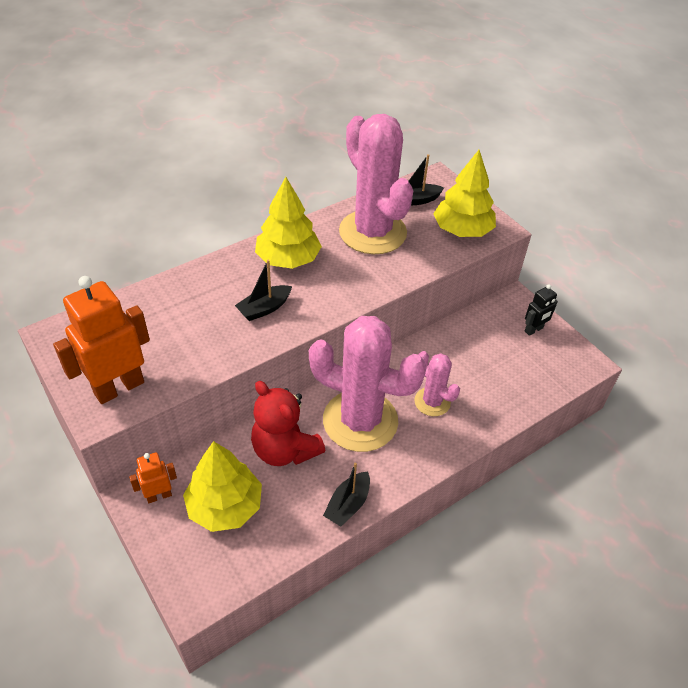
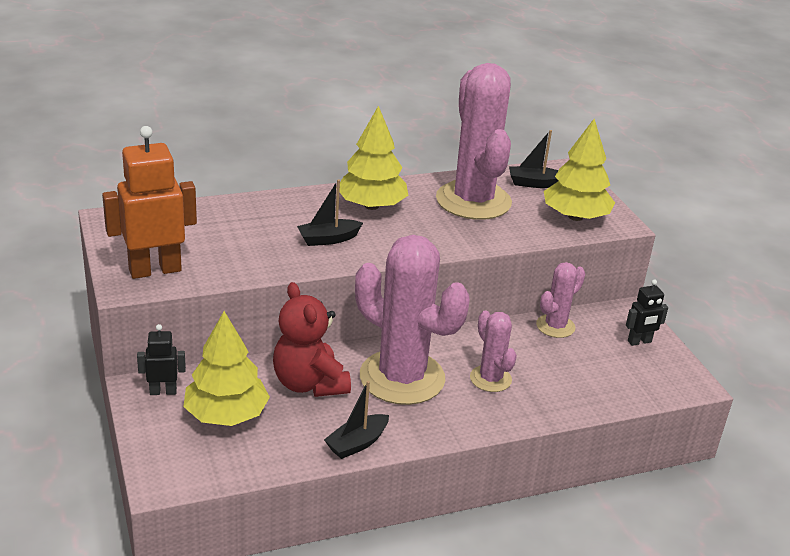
camera: 15 degrees right, 15 degrees down
orange robot [129,453,177,503] -> black robot [137,324,186,395]
none -> pink cactus [536,262,586,338]

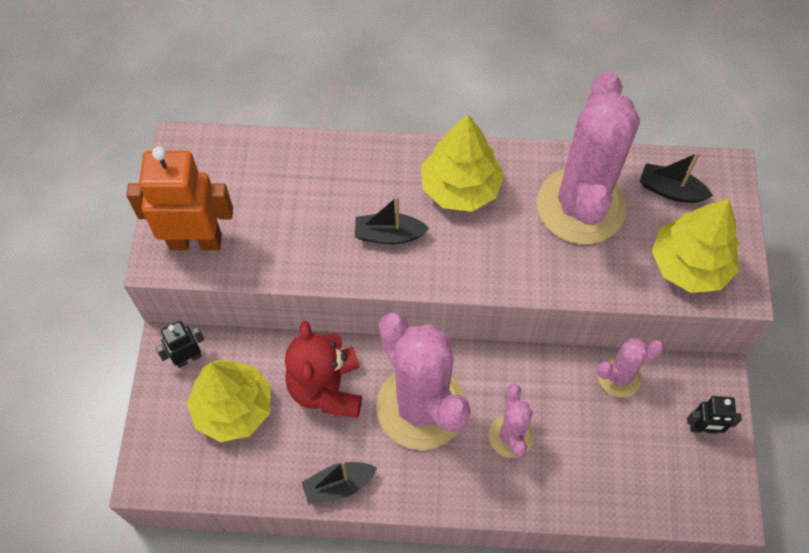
camera: 25 degrees right, 30 degrees up
black robot [137,324,186,395] -> black robot turned 45 degrees counterclockwise [156,321,204,368]

